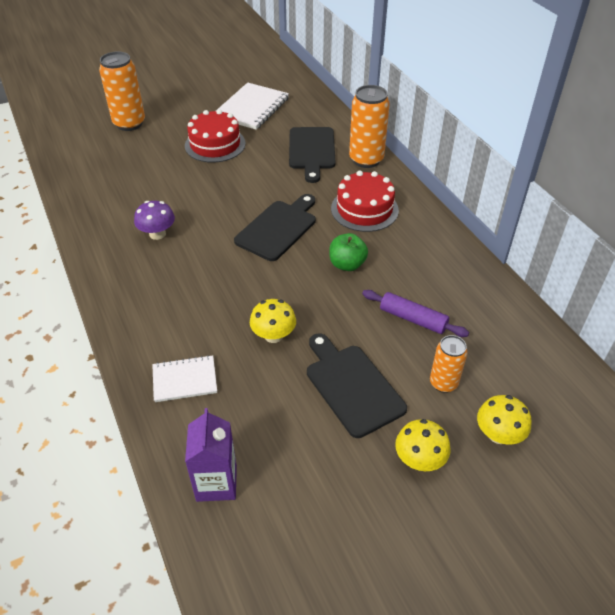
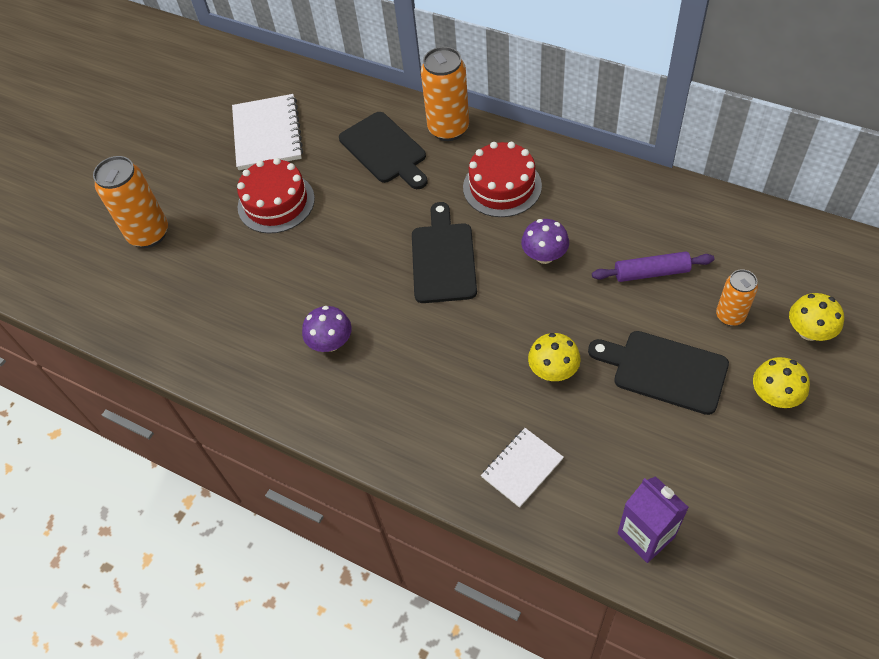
camera: 30 degrees left, 10 degrees up
green apple [329,233,368,271] -> purple mushroom [521,219,569,264]

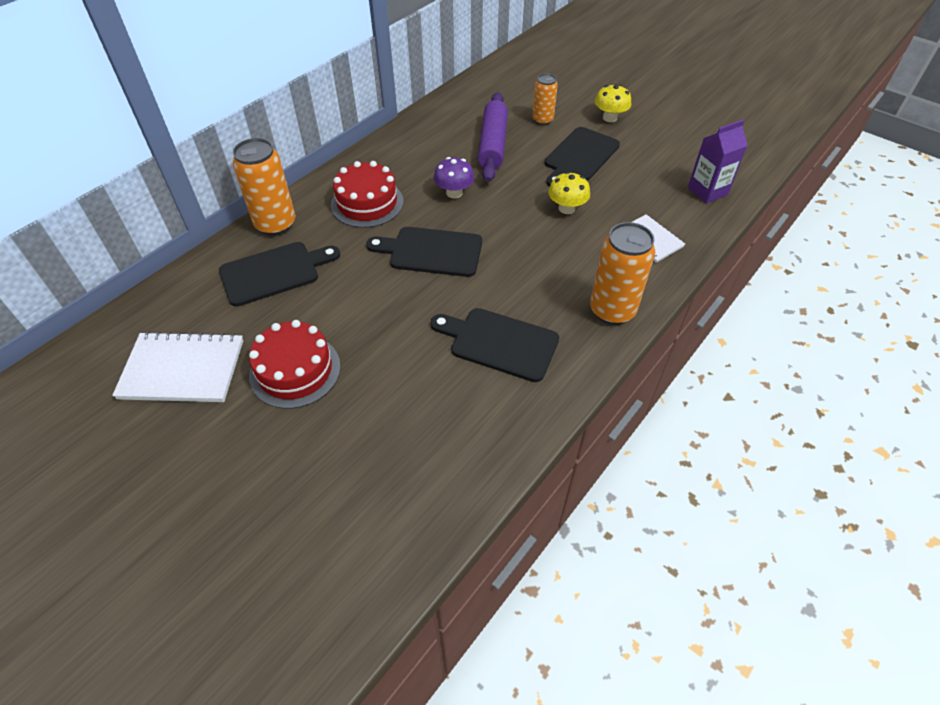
camera: 85 degrees left, 5 degrees down
orange can [93,156,168,248] -> orange can moved to [590,222,655,325]
purple mushroom [302,306,352,352] -> black cutting board [430,308,559,382]
purple rolling pin [592,252,714,282] -> purple rolling pin [478,92,508,182], size x1.51
yellow mushroom [789,293,844,341] -> none

